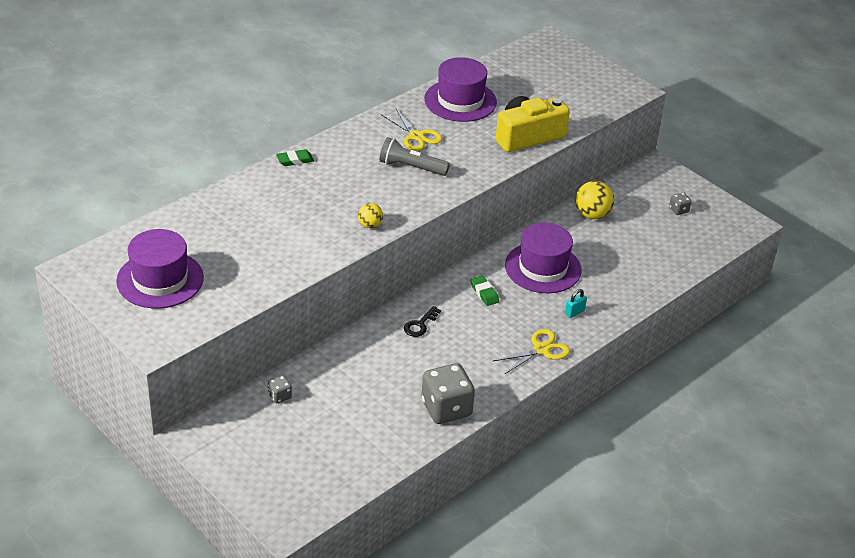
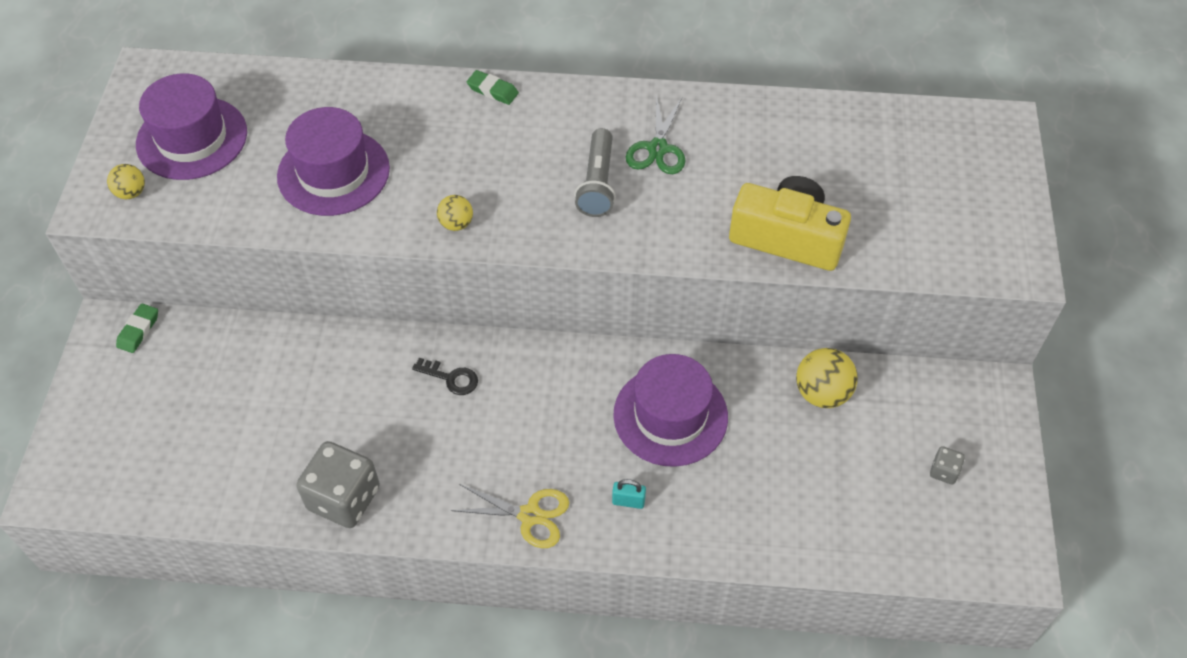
camera: 50 degrees right, 15 degrees up
grey dice [268,375,292,403] -> none
grey flashlight [380,137,450,176] -> grey flashlight turned 150 degrees counterclockwise [574,128,616,217]
yellow scissors [381,109,442,151] -> green scissors [626,94,685,174]
black key [404,306,441,337] -> black key turned 150 degrees counterclockwise [412,358,478,395]
purple hat [424,57,497,122] -> purple hat moved to [277,107,390,216]
green eraser [470,275,499,306] -> green eraser moved to [116,303,158,353]
none -> yellow ball [107,164,145,199]

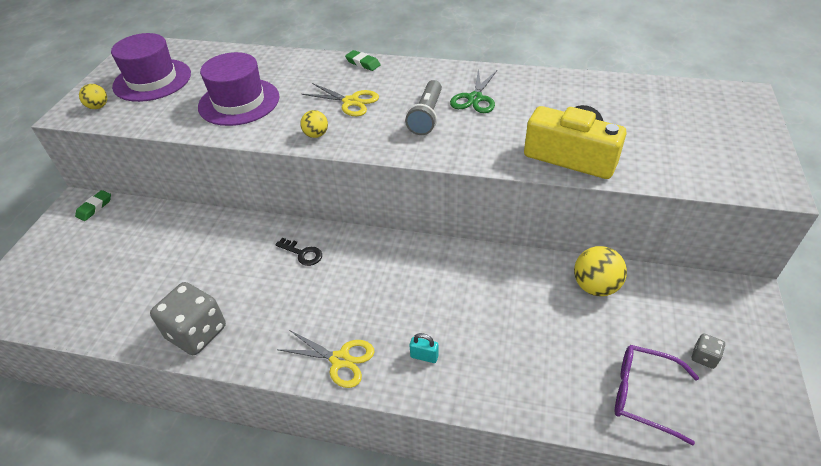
camera: 10 degrees right, 10 degrees down
purple hat [613,354,728,467] -> none
none -> yellow scissors [302,83,379,116]
none -> purple glasses [615,345,699,446]

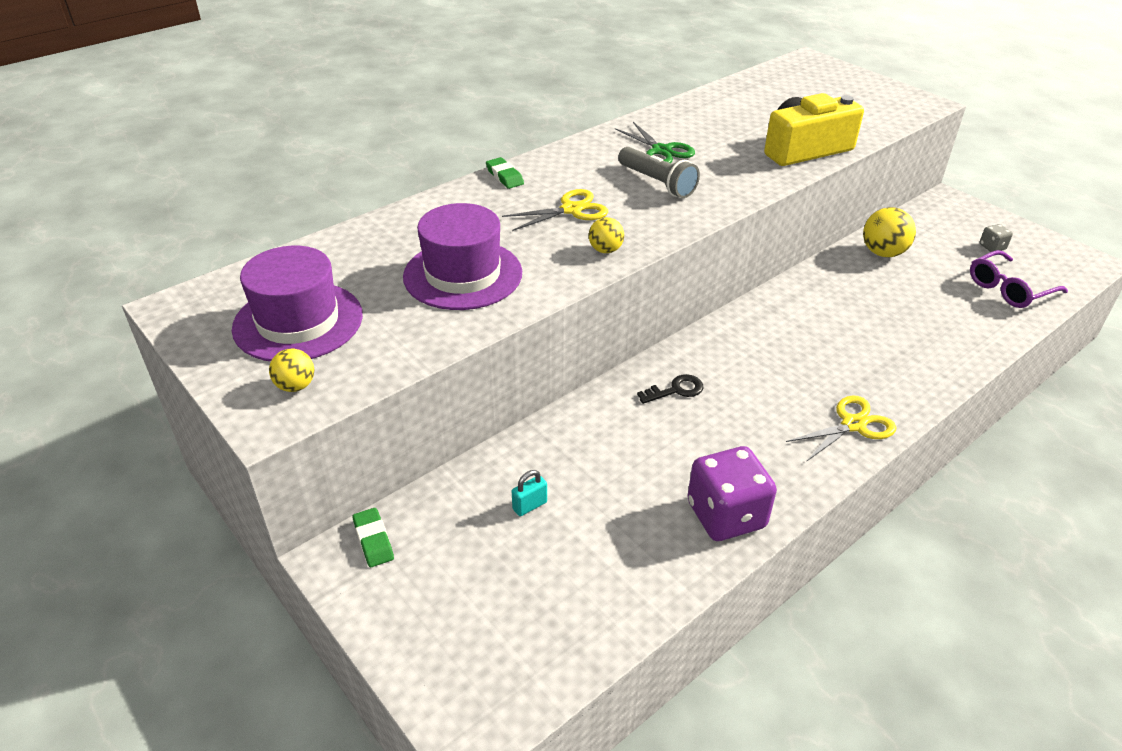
camera: 55 degrees left, 5 degrees down
grey dice [150,282,226,355] -> purple dice [687,446,777,541]
green eraser [345,50,381,71] -> green eraser turned 75 degrees clockwise [486,157,524,189]
turquoise padlock [410,333,439,363] -> turquoise padlock moved to [512,470,547,516]

